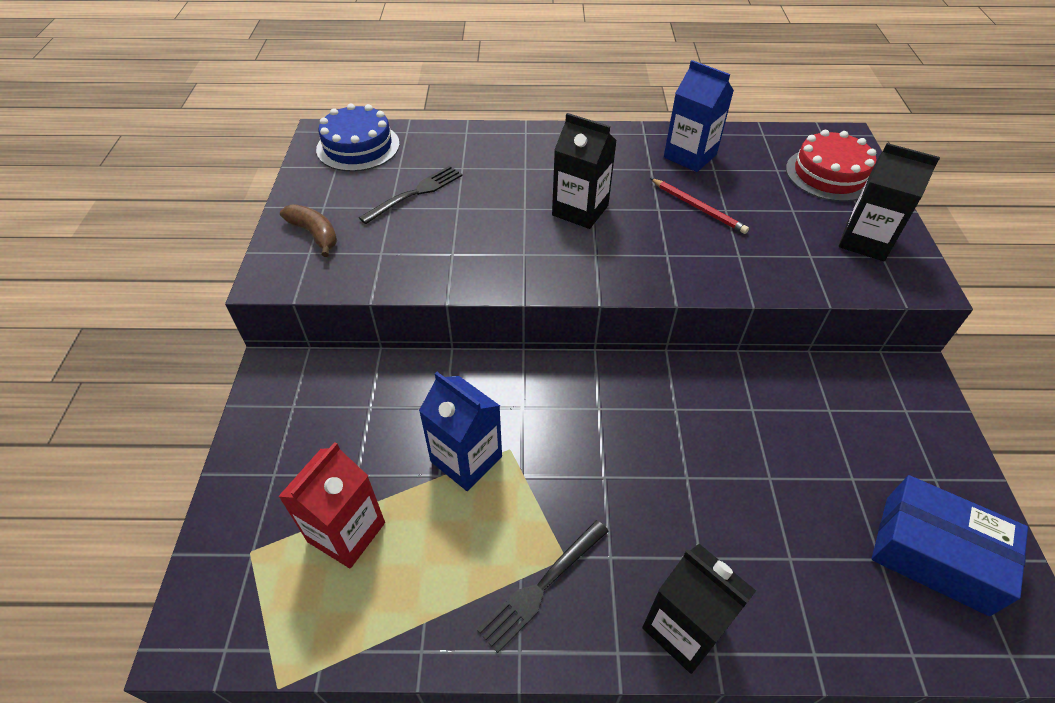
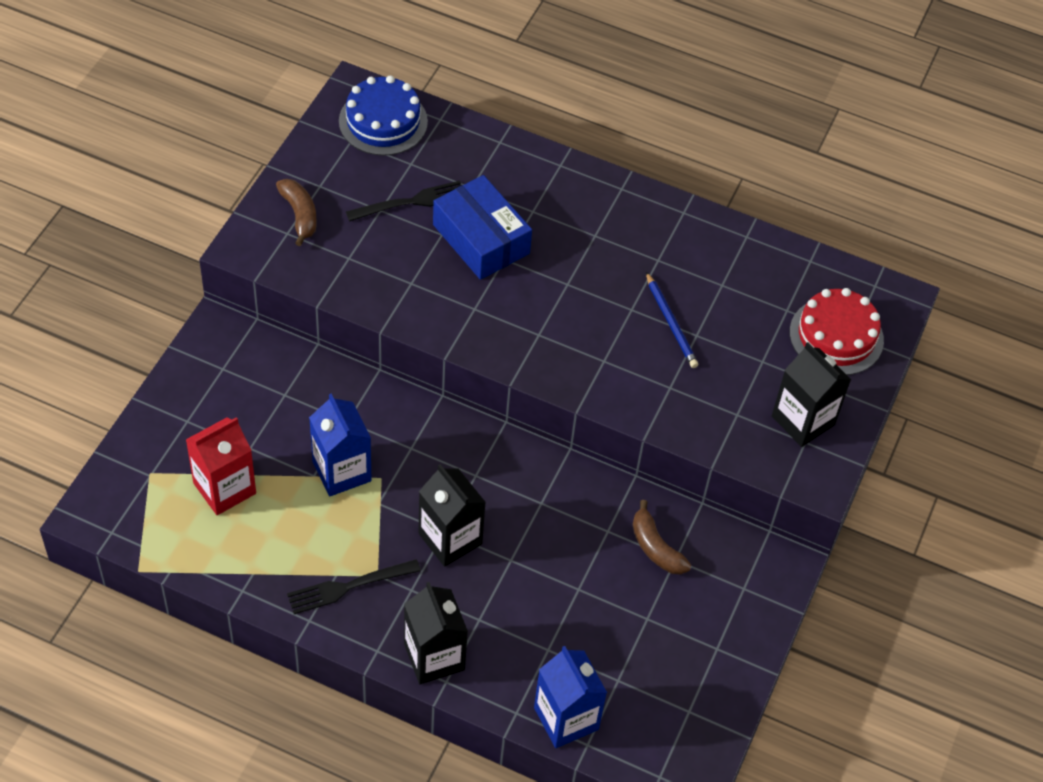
camera: 20 degrees right, 5 degrees up
black carton [552,113,617,229] -> black carton moved to [418,464,486,567]
red pencil [650,178,749,234] -> blue pencil [646,272,698,368]
blue carton [664,60,734,172] -> blue carton moved to [534,646,607,748]
blue box [871,475,1028,616] -> blue box moved to [433,175,532,280]
none -> brown banana [633,500,691,575]

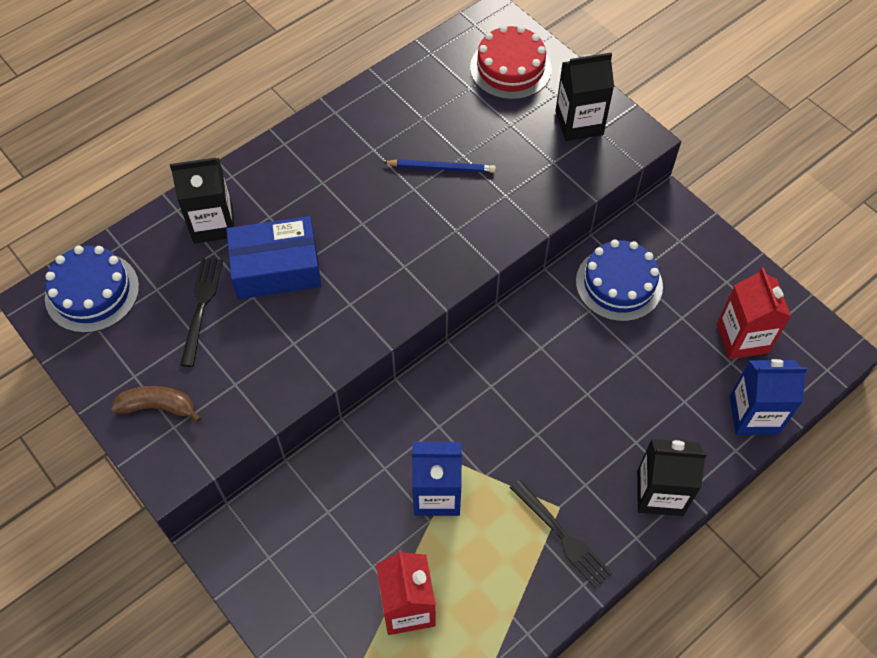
camera: 60 degrees left, 5 degrees up
black fork [287,559,421,614] -> black fork turned 45 degrees counterclockwise [510,479,612,589]
black carton [418,464,486,567] -> black carton moved to [170,158,235,244]
brown banana [633,500,691,575] -> blue cake [576,240,663,322]
none -> red carton [717,268,791,359]

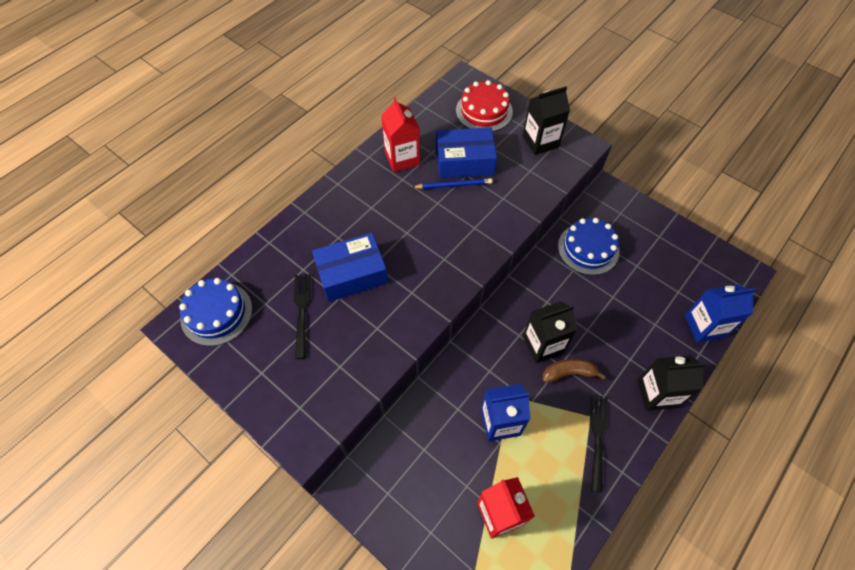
camera: 10 degrees left, 0 degrees up
brown banana [111,386,201,423] -> brown banana moved to [543,359,606,382]
black carton [170,158,235,244] -> black carton moved to [523,301,577,363]
black fork [510,479,612,589] -> black fork turned 120 degrees counterclockwise [590,395,608,493]
red carton [717,268,791,359] -> red carton moved to [381,98,420,172]
none -> blue box [436,127,497,178]

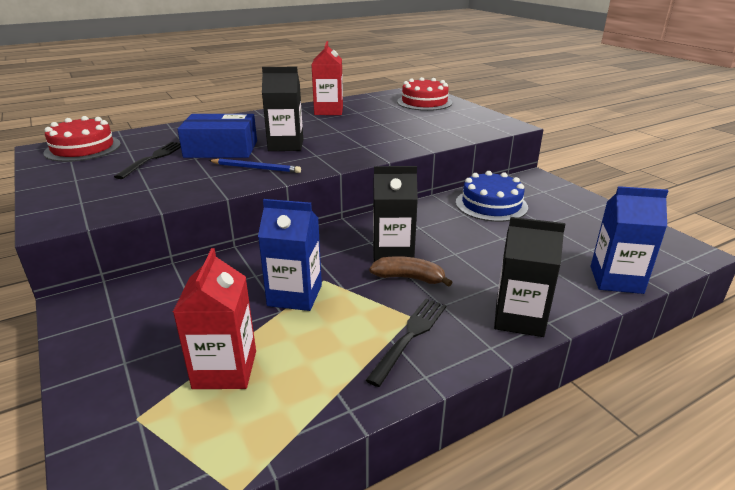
camera: 20 degrees right, 30 degrees down
blue cake [179,278,252,346] -> red cake [43,116,121,162]
blue pencil [413,178,492,189] -> blue pencil moved to [208,159,301,173]
blue box [436,127,497,178] -> none
black carton [522,86,570,155] -> black carton moved to [262,67,303,151]

